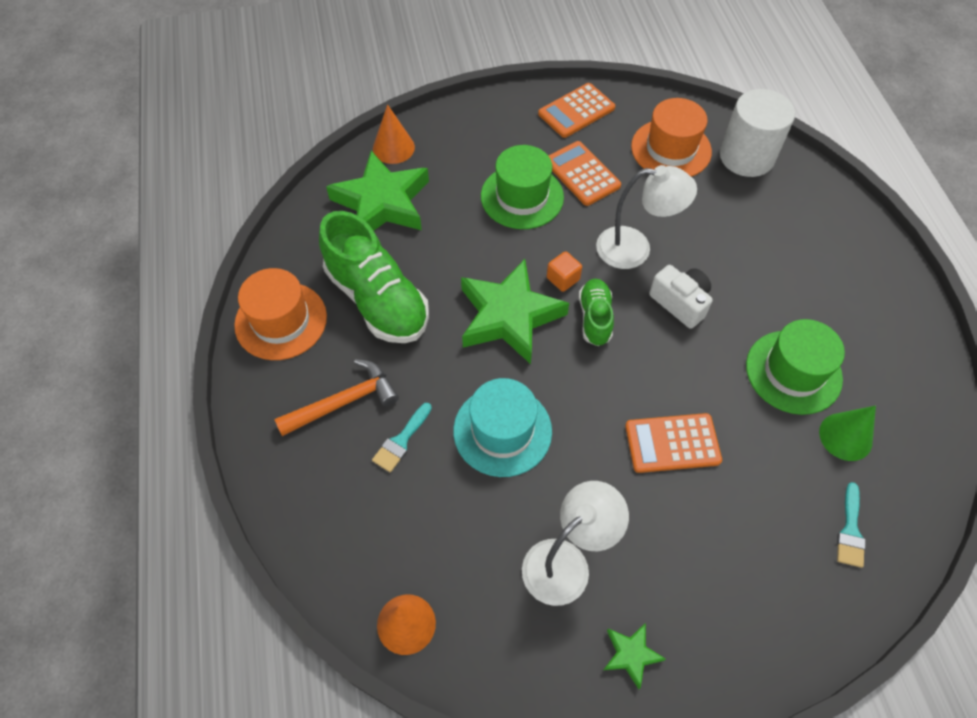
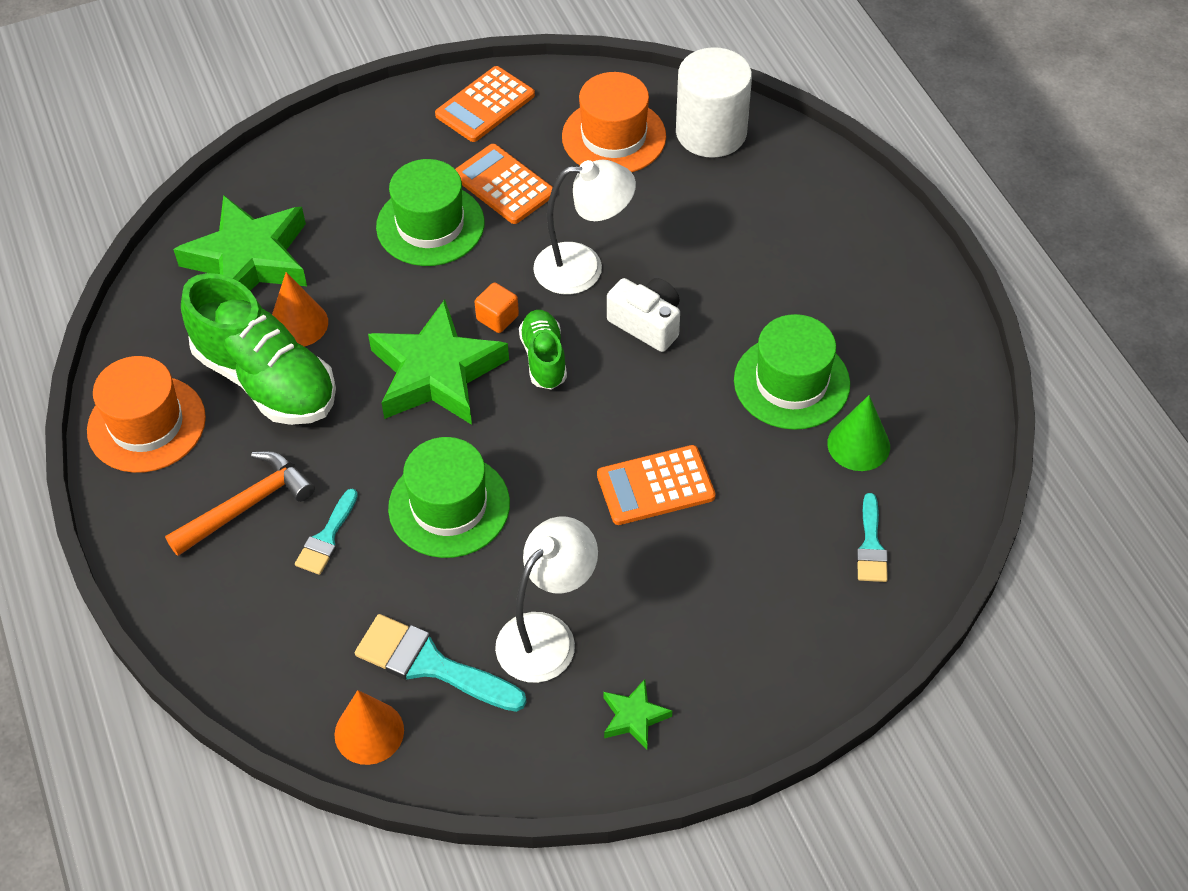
camera: 10 degrees left, 5 degrees down
orange cone [373,104,415,164] -> orange cone moved to [272,272,328,346]
turquoise hat [453,378,552,477] -> green hat [388,437,510,558]
none -> turquoise brush [355,614,527,712]

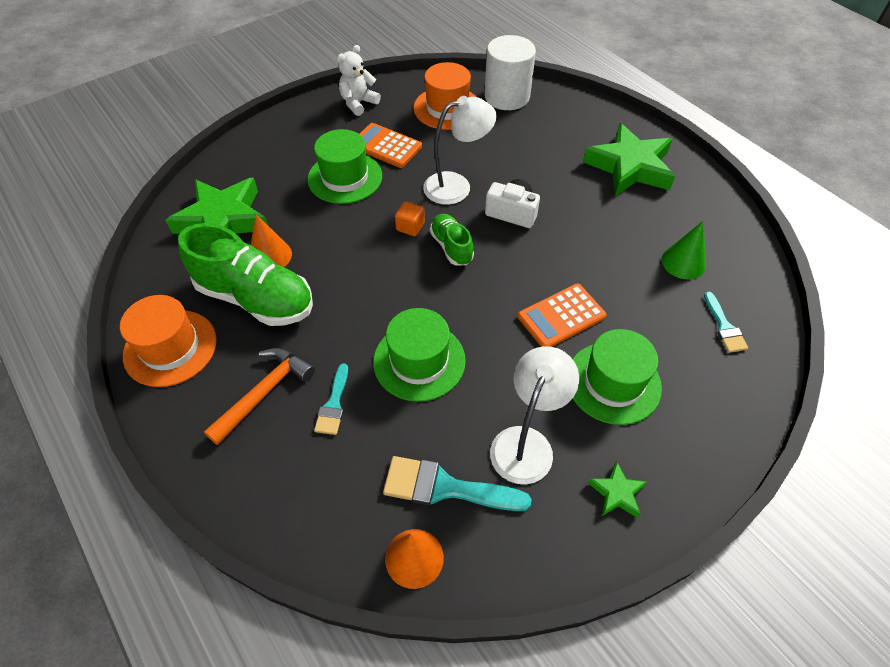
camera: 15 degrees left, 0 degrees up
green star [368,299,509,425] -> green star moved to [583,123,675,196]
orange calculator [435,66,535,142] -> white teddy bear [337,45,381,116]
green hat [734,314,850,430] -> green hat moved to [573,329,662,425]

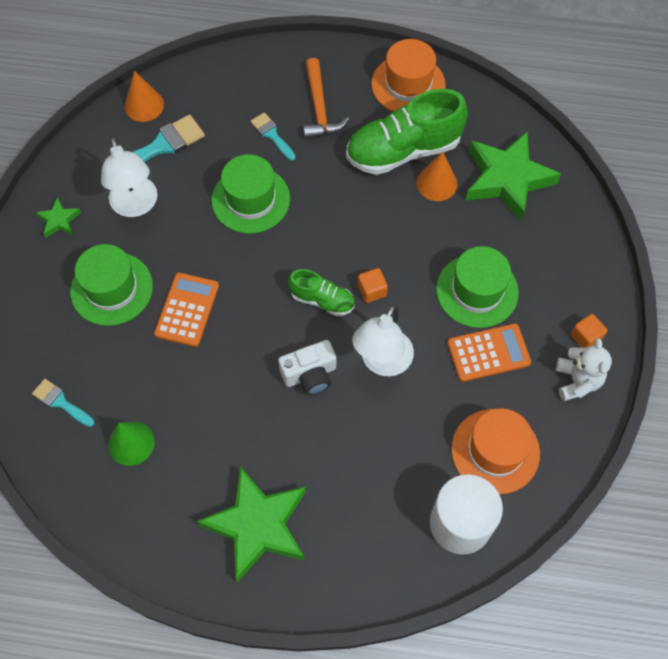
camera: 135 degrees right, 10 degrees up
none -> orange cube [571,314,607,348]

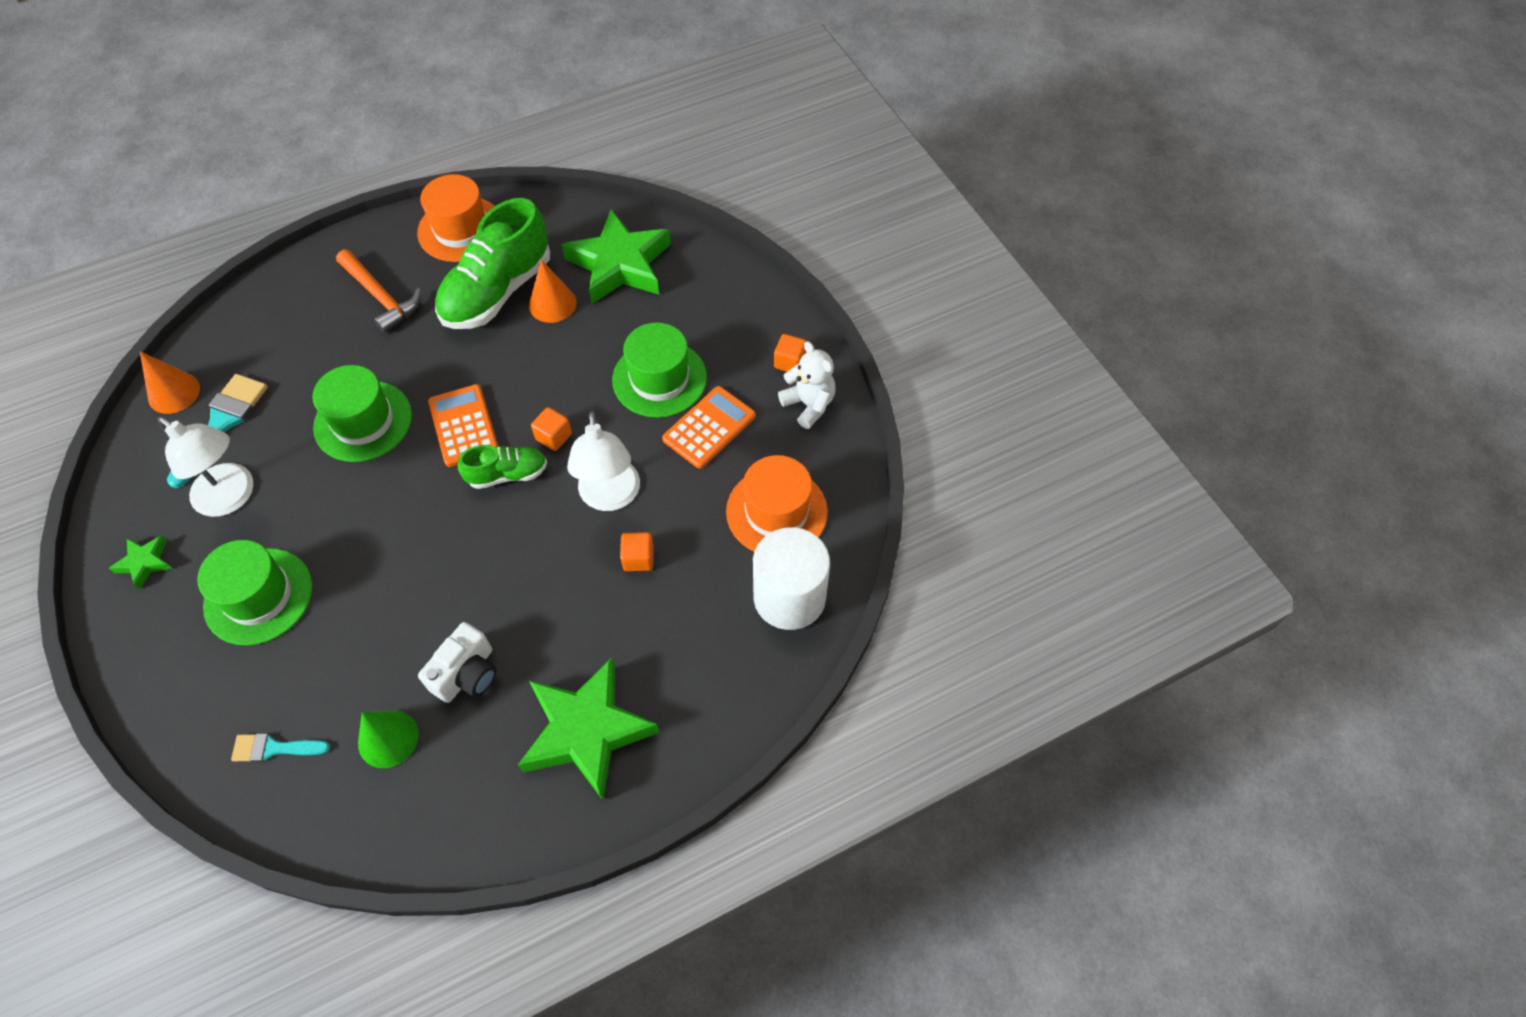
camera: 35 degrees left, 5 degrees down
orange calculator [154,273,219,347] -> orange calculator moved to [428,384,498,467]
turquoise brush [251,112,296,161] -> none
white camera [278,340,336,395] -> white camera moved to [418,622,496,703]
none -> orange cube [620,532,654,571]

